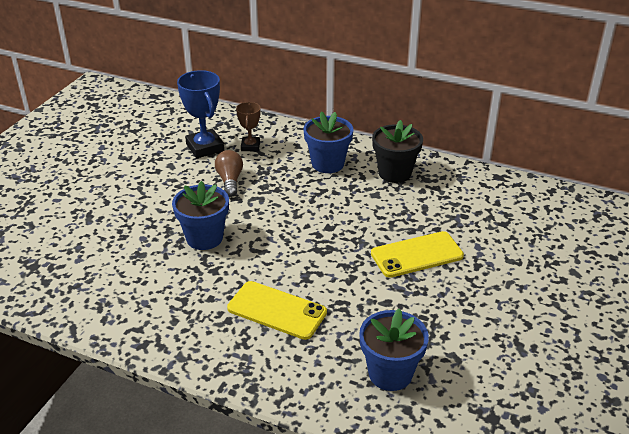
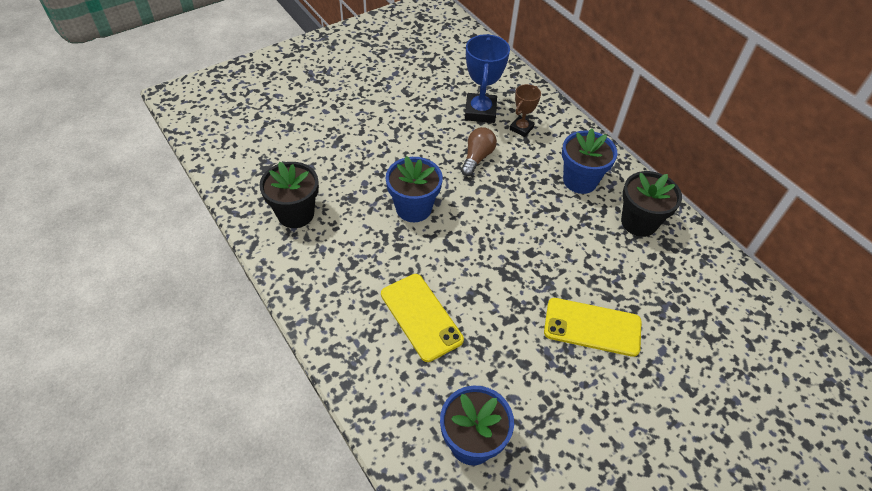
camera: 30 degrees right, 15 degrees up
none -> black flower pot [259,162,319,228]

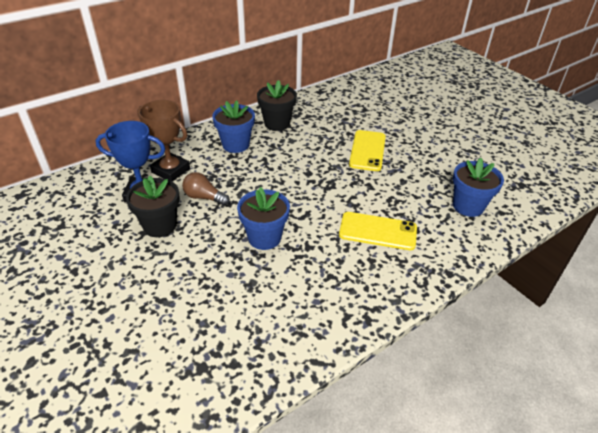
camera: 90 degrees left, 10 degrees down
black flower pot [259,162,319,228] -> black flower pot moved to [126,176,180,237]
yellow phone [381,274,464,362] -> yellow phone turned 45 degrees clockwise [339,212,417,250]
brown trophy [510,84,541,137] -> brown trophy [137,100,190,182], size x1.69

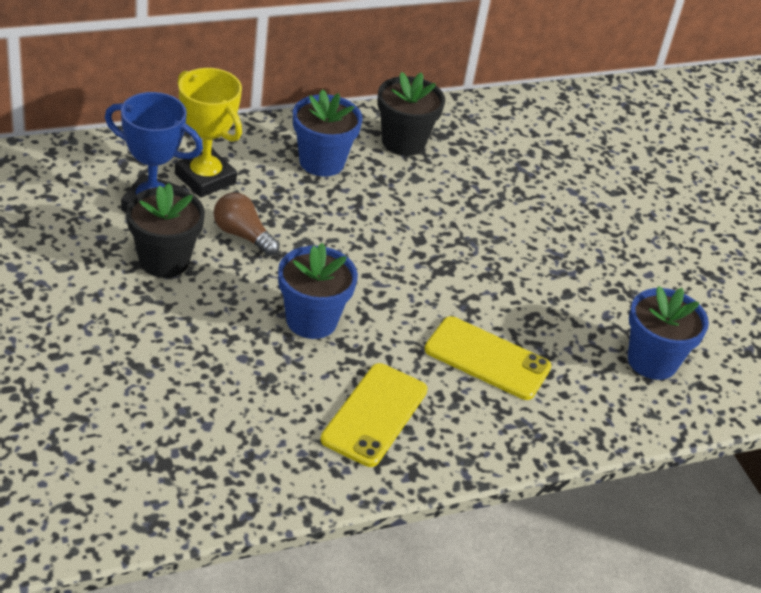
camera: 10 degrees right, 0 degrees up
brown trophy [137,100,190,182] -> yellow trophy [175,68,242,197]
yellow phone [349,130,386,171] -> yellow phone moved to [320,363,428,467]

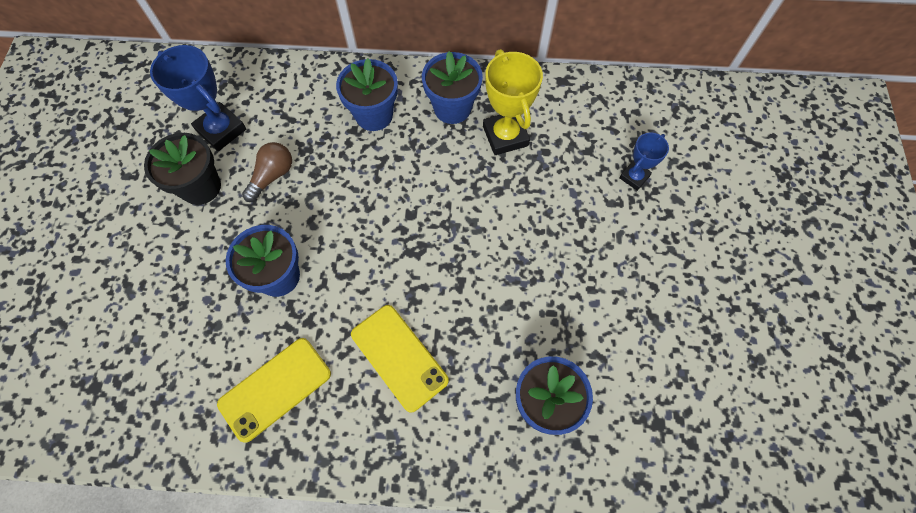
camera: 30 degrees right, 25 degrees up
yellow trophy [175,68,242,197] -> yellow trophy moved to [483,49,543,155]
brown light bulb [214,192,280,256] -> brown light bulb turned 60 degrees clockwise [242,142,292,202]
black flower pot [377,72,445,156] -> blue flower pot [422,51,483,124]
none -> blue trophy [619,133,669,191]

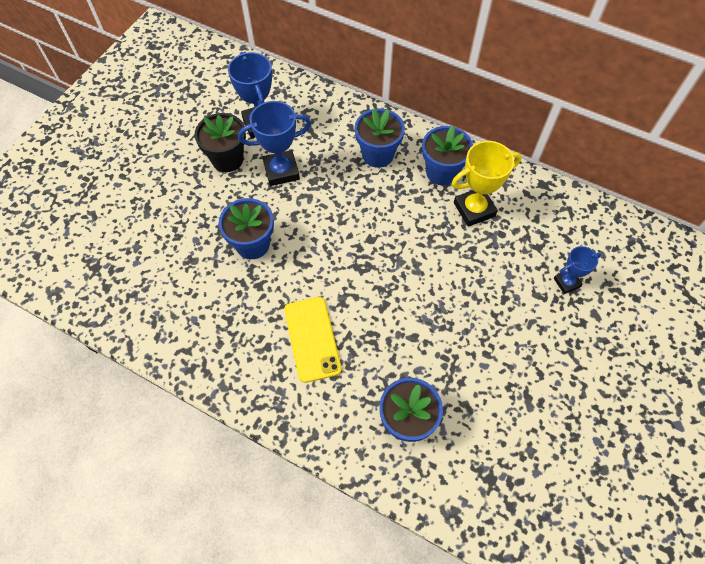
camera: 25 degrees right, 5 degrees down
yellow phone [217,338,331,443] -> none
brown light bulb [242,142,292,202] -> blue trophy [238,101,311,186]
yellow trophy [483,49,543,155] -> yellow trophy turned 60 degrees clockwise [452,141,521,227]

